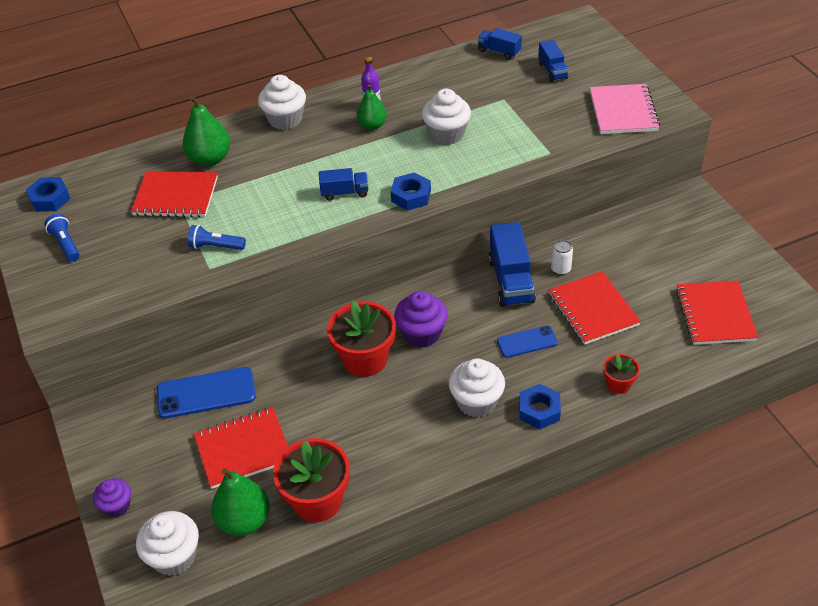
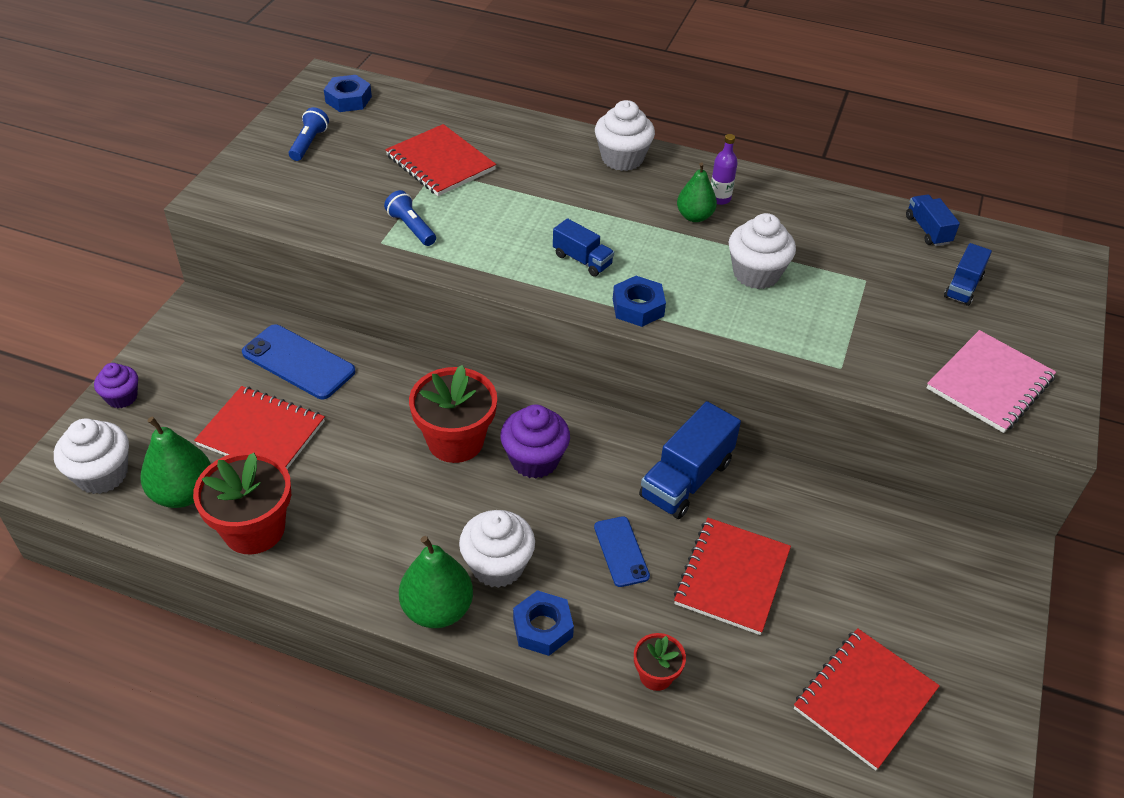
camera: 40 degrees right, 0 degrees up
green pear [183,96,230,166] -> green pear moved to [399,536,473,628]
blue phone [497,326,558,358] -> blue phone turned 45 degrees clockwise [594,516,650,587]
white can [551,240,573,275] -> none

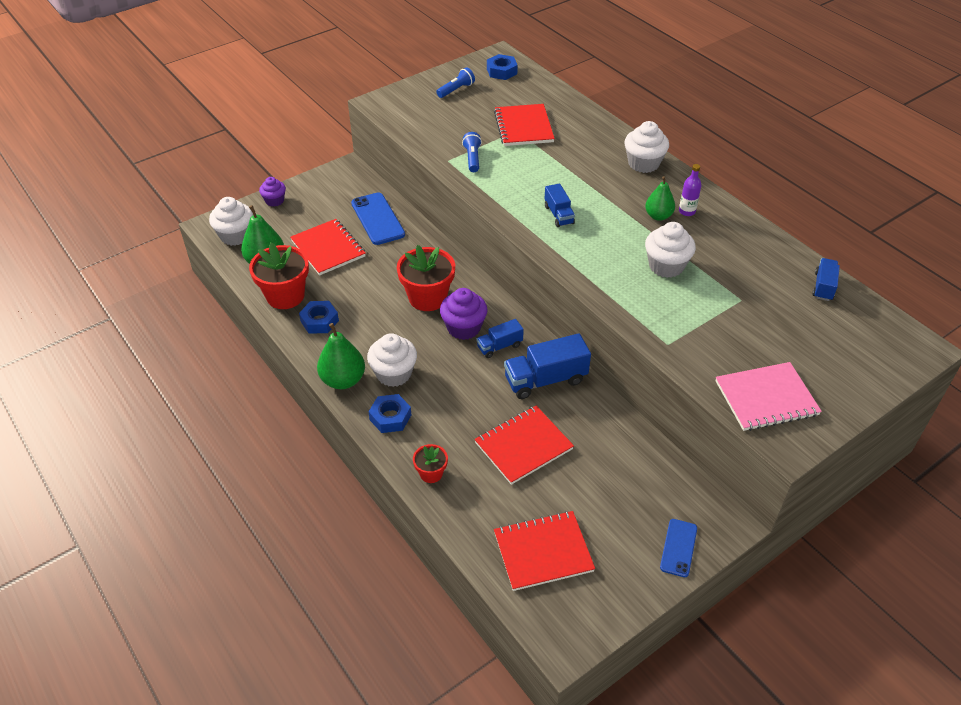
camera: 35 degrees right, 0 degrees up
blue phone [594,516,650,587] -> blue phone moved to [660,519,697,577]
blue nut [613,276,666,327] -> blue nut moved to [299,301,339,334]
blue truck [944,243,992,306] -> blue truck moved to [477,319,524,358]

